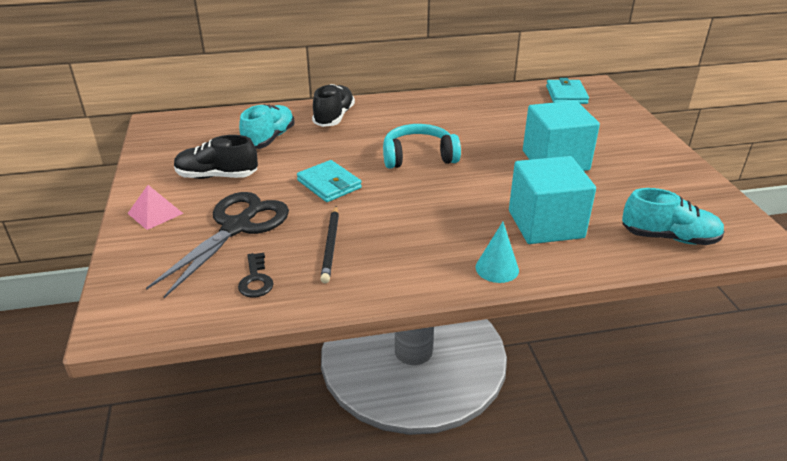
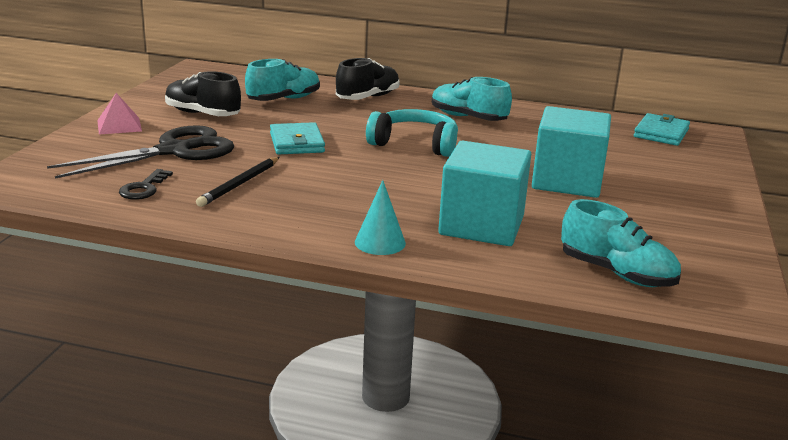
camera: 25 degrees right, 10 degrees down
none -> turquoise shoe [432,77,512,121]

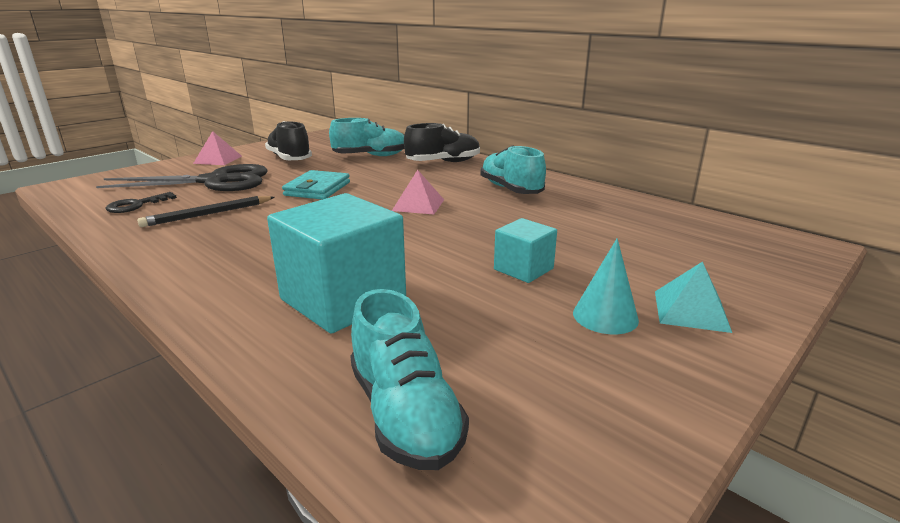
camera: 30 degrees right, 0 degrees up
turquoise cone [355,180,406,255] -> turquoise cone moved to [573,238,639,334]
turquoise headphones [366,109,458,157] -> pink pyramid [392,170,444,214]
turquoise cube [532,106,611,198] -> turquoise cube [494,218,557,283], size x0.53
turquoise wallet [634,113,690,146] -> none
none -> turquoise pyramid [655,261,732,333]

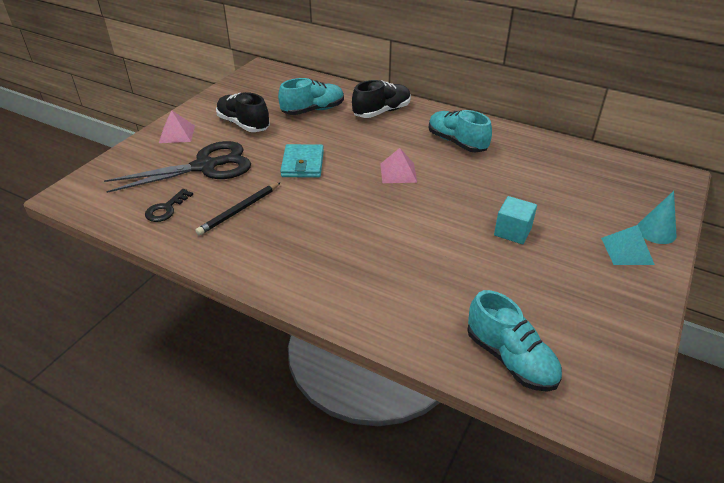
camera: 15 degrees left, 15 degrees up
turquoise cube [267,193,406,333] -> none
turquoise cone [573,238,639,334] -> turquoise cone moved to [637,191,676,244]

